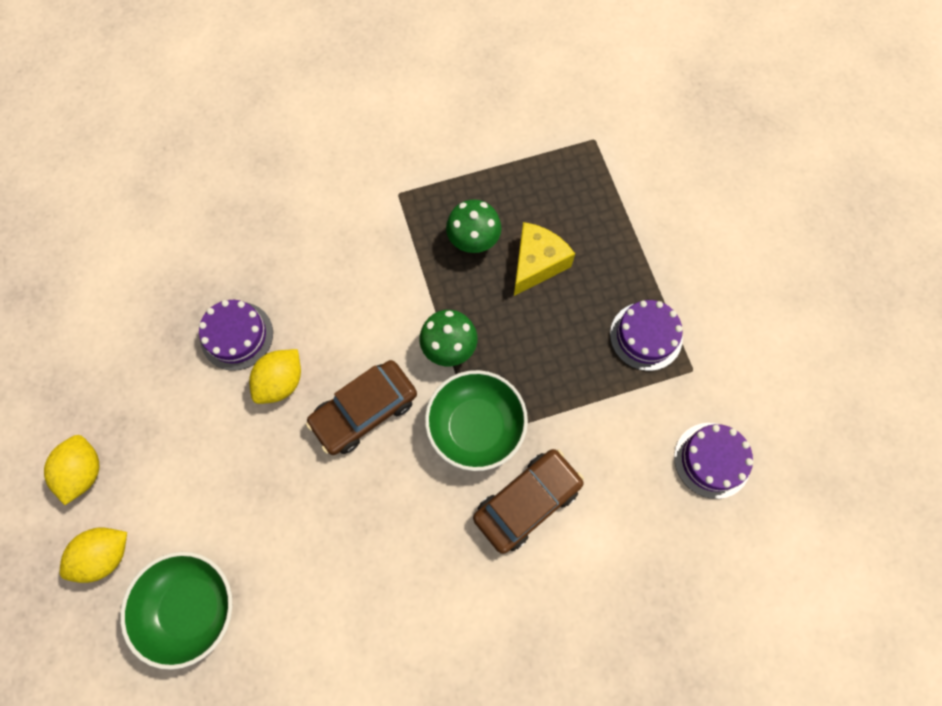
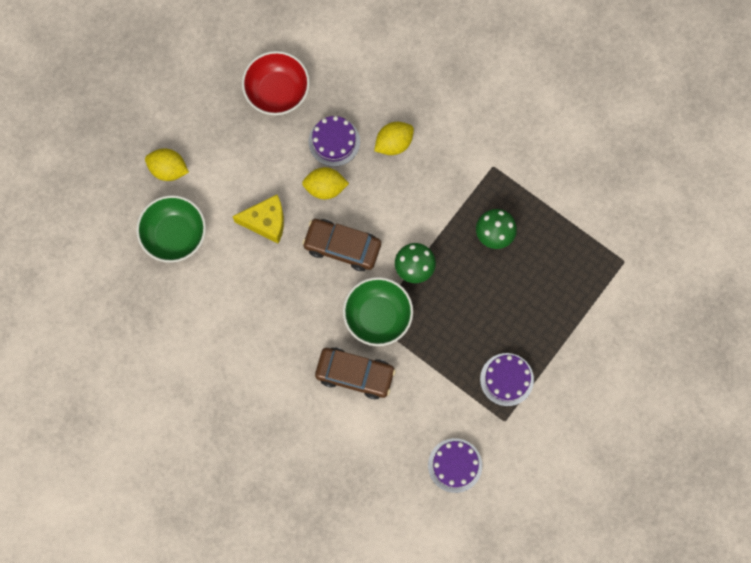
camera: 55 degrees right, 5 degrees up
yellow lemon [44,435,99,505] -> yellow lemon moved to [374,122,414,155]
yellow cheese [514,222,575,296] -> yellow cheese moved to [232,194,284,244]
none -> red bowl [242,51,310,115]

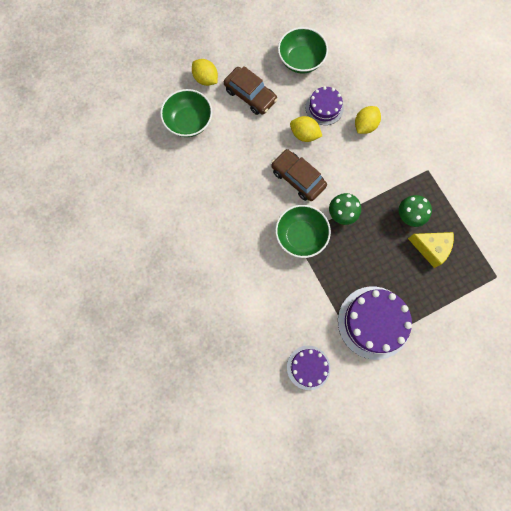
camera: 25 degrees right, 0 degrees up
yellow cheese [232,194,284,244] -> yellow cheese moved to [408,232,454,268]
red bowl [242,51,310,115] -> green bowl [278,27,328,74]
brown car [315,348,396,399] -> brown car moved to [224,66,278,115]
yellow lemon [374,122,414,155] -> yellow lemon turned 45 degrees counterclockwise [355,106,381,134]
purple cake [480,353,534,406] -> purple cake [338,287,412,360], size x1.71

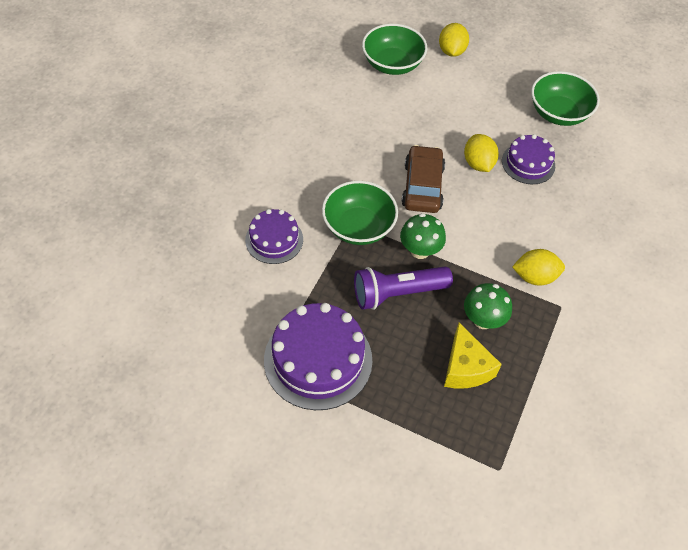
camera: 50 degrees right, 20 degrees down
brown car [224,66,278,115] -> none
purple cake [287,345,330,390] -> purple cake moved to [245,209,303,264]
yellow lemon [355,106,381,134] -> yellow lemon moved to [512,249,565,286]
none -> purple flashlight [354,266,453,310]

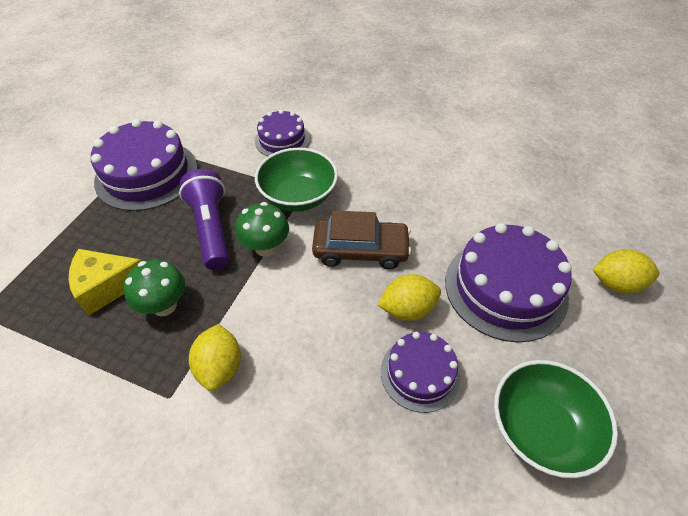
camera: 90 degrees right, 5 degrees down
green bowl [362,24,427,75] -> none
none -> purple cake [445,223,572,342]

